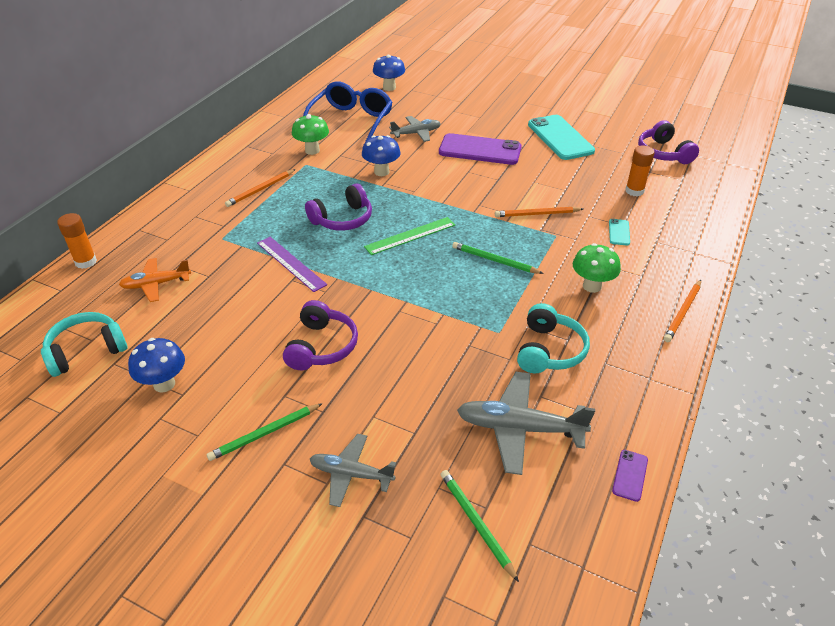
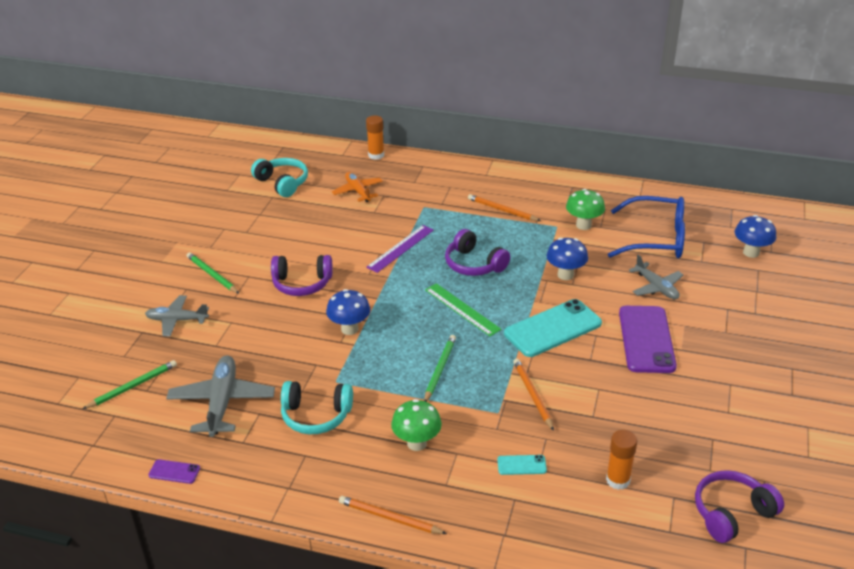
camera: 80 degrees right, 5 degrees down
blue mushroom [128,338,185,393] -> blue mushroom moved to [326,289,370,335]
grey plane [310,434,396,507] -> grey plane turned 90 degrees counterclockwise [145,295,209,336]
turquoise phone [528,115,595,160] -> turquoise phone moved to [504,299,602,357]

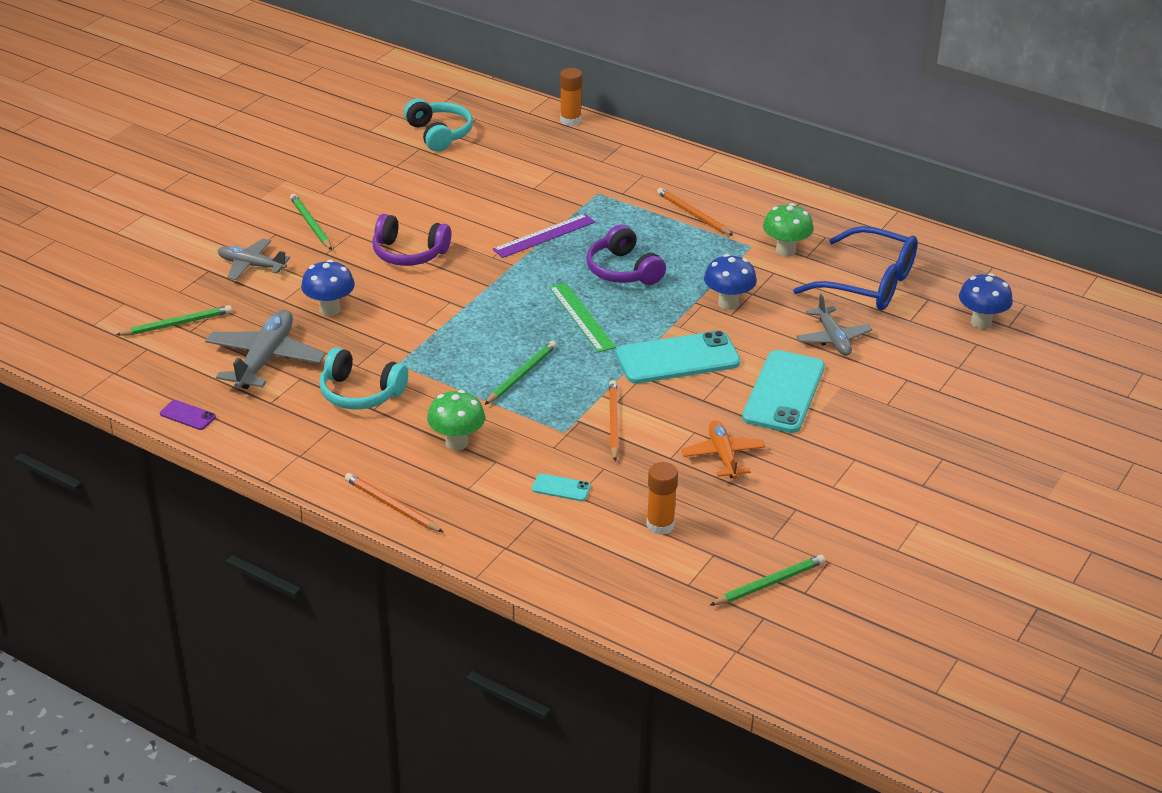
camera: 15 degrees right, 0 degrees up
blue mushroom [326,289,370,335] -> blue mushroom moved to [301,260,355,316]
orange plane [332,172,383,202] -> orange plane moved to [681,420,765,479]
purple phone [619,306,677,373] -> turquoise phone [742,350,825,433]
purple headphones [695,470,784,543] -> green pencil [709,555,825,606]

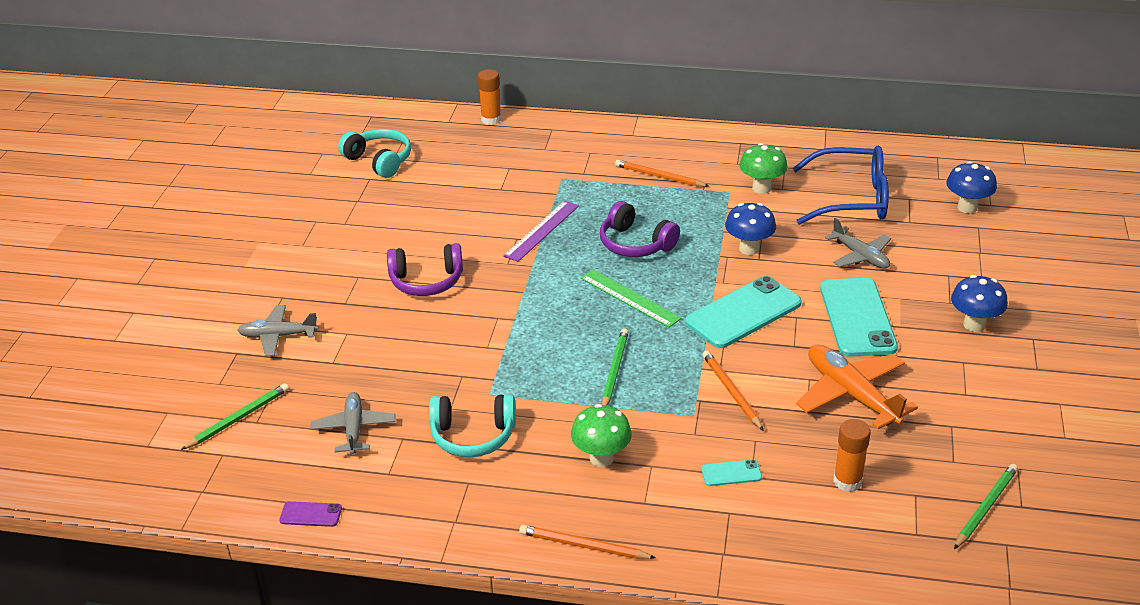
camera: 20 degrees left, 0 degrees up
grey plane [205,310,326,389] -> grey plane [310,392,396,455], size x0.64
green pencil [290,194,332,250] -> none
blue mushroom [301,260,355,316] -> blue mushroom moved to [951,275,1008,332]
orange plane [681,420,765,479] -> orange plane [796,345,918,429], size x1.55

